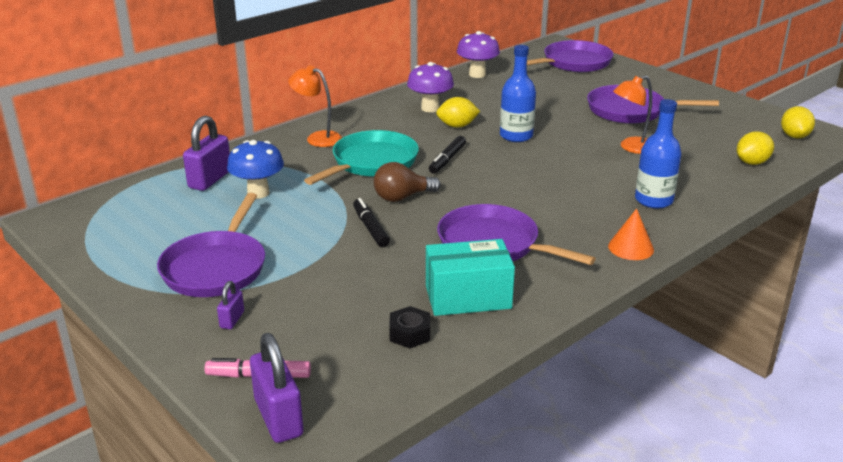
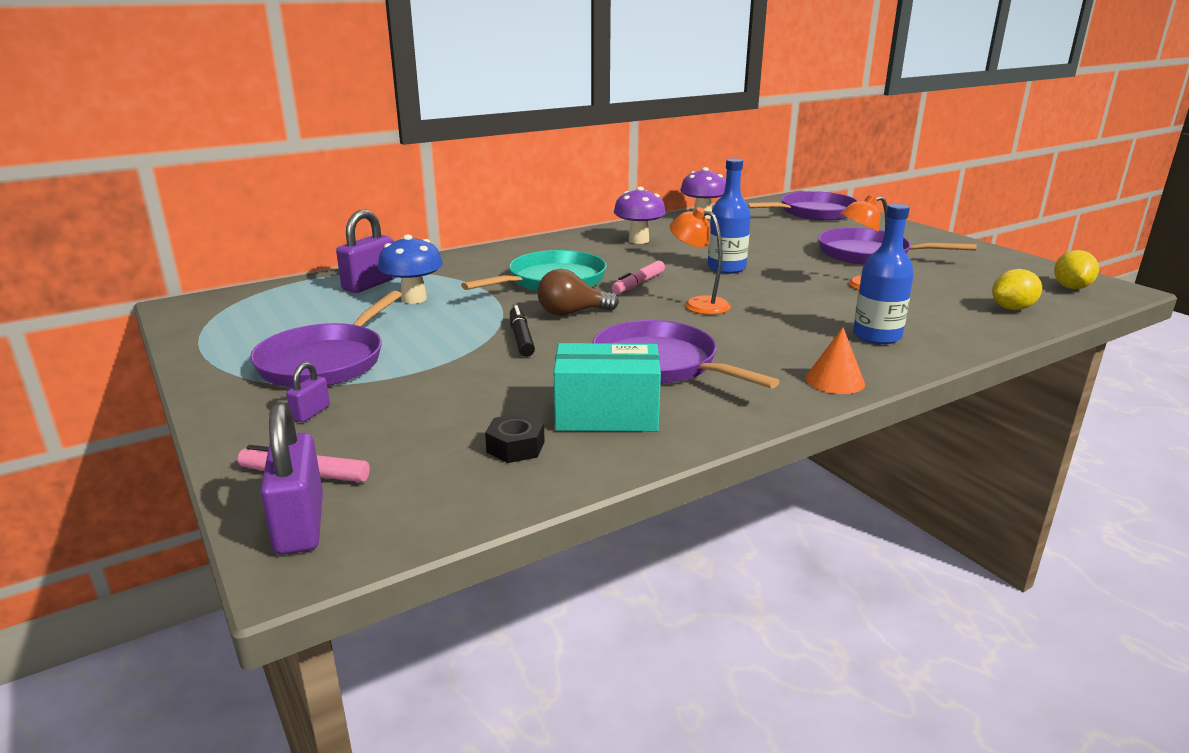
camera: 10 degrees right, 5 degrees down
orange lamp [288,65,342,147] -> orange lamp moved to [670,207,731,315]
black marker [429,136,466,174] -> pink marker [612,261,665,294]
yellow lemon [436,97,480,128] -> none

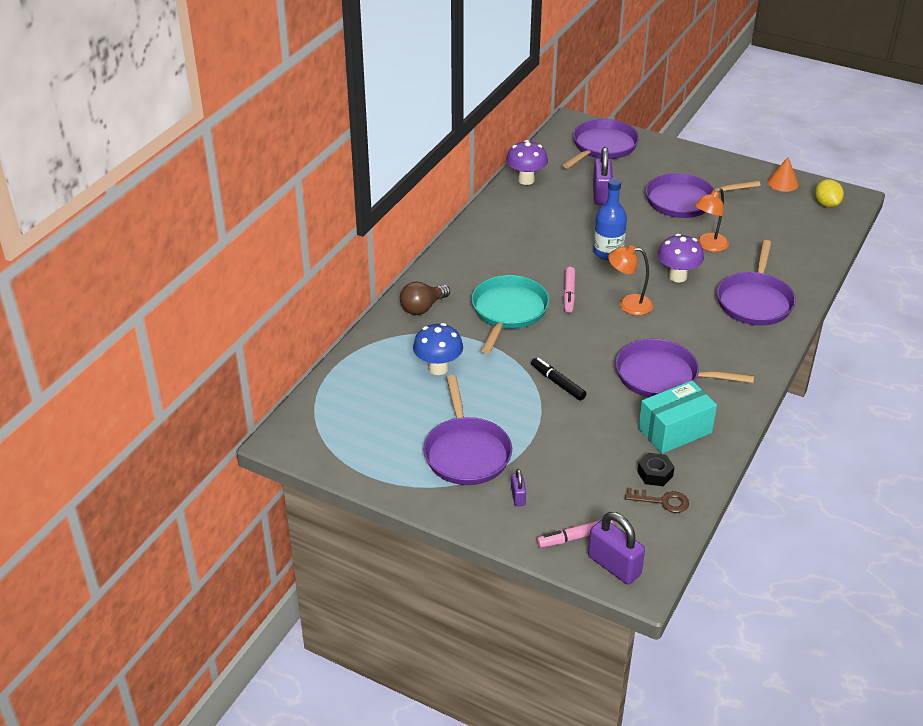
camera: 30 degrees left, 15 degrees up
purple padlock [336,210,396,293] -> purple padlock moved to [593,147,613,205]
brown light bulb [537,269,619,316] -> brown light bulb moved to [400,282,450,315]
purple mushroom [614,187,666,244] -> purple mushroom moved to [658,234,704,282]
orange cone [806,327,865,394] -> orange cone moved to [767,157,799,192]
blue bottle [853,203,914,344] -> purple pan [717,240,796,326]
yellow lemon [992,269,1042,310] -> none
none -> brown key [625,488,689,513]

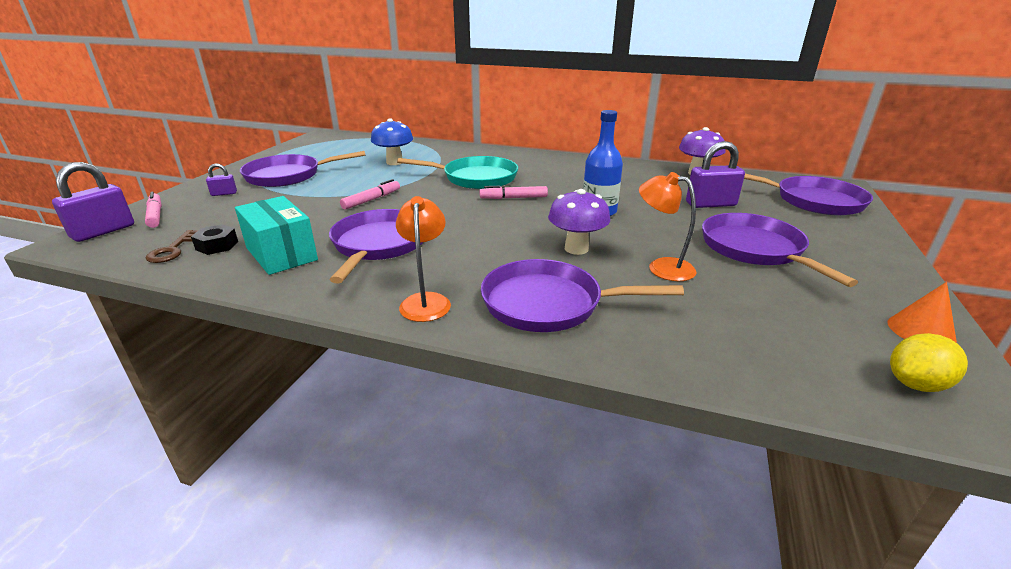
camera: 80 degrees right, 10 degrees down
brown light bulb [400,282,450,315] -> none
black marker [531,358,587,401] -> pink marker [340,179,400,210]
orange lamp [608,245,653,315] -> orange lamp moved to [396,196,451,322]

